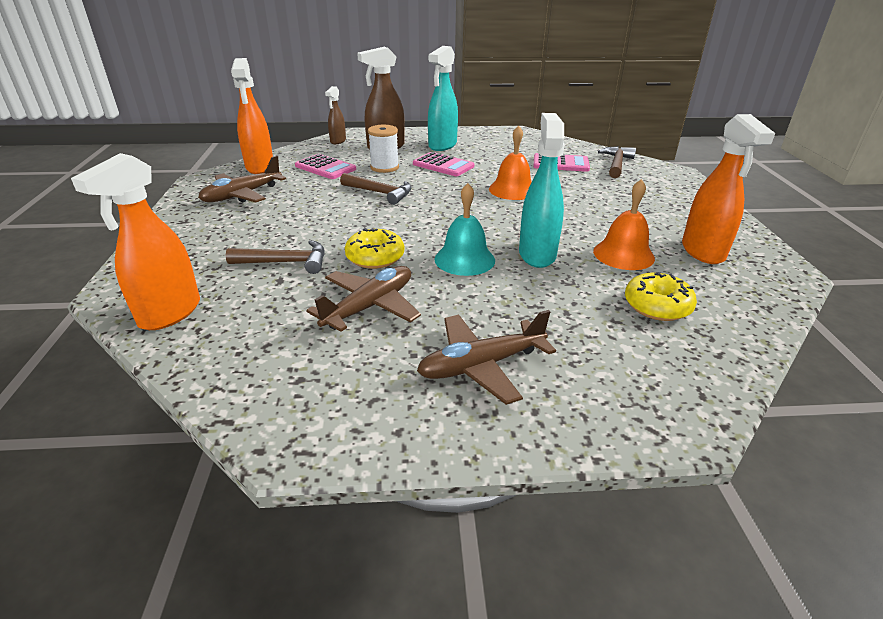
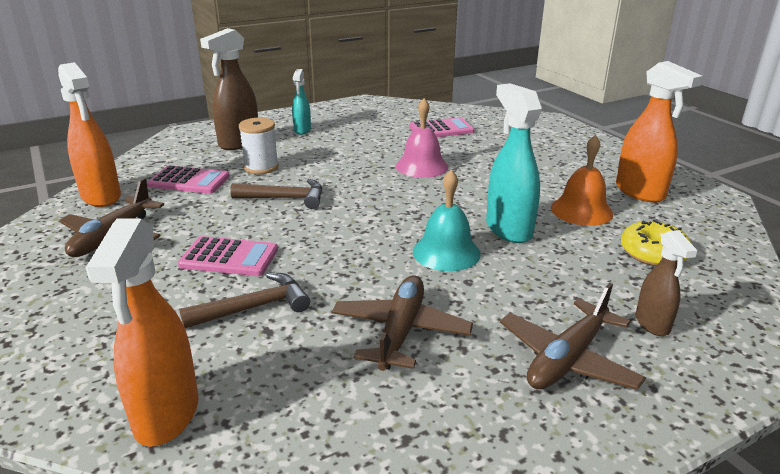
camera: 25 degrees left, 5 degrees down
brown spray bottle [325,86,346,144] -> brown spray bottle moved to [636,230,698,336]
yellow donut [345,228,404,269] -> none
pink calculator [413,152,474,176] -> pink calculator moved to [178,236,278,276]
turquoise spray bottle [428,46,458,151] -> turquoise spray bottle [292,69,311,135], size x0.58
orange bell [489,125,532,200] -> pink bell [396,98,448,178]
brown hammer [598,146,636,178] -> none

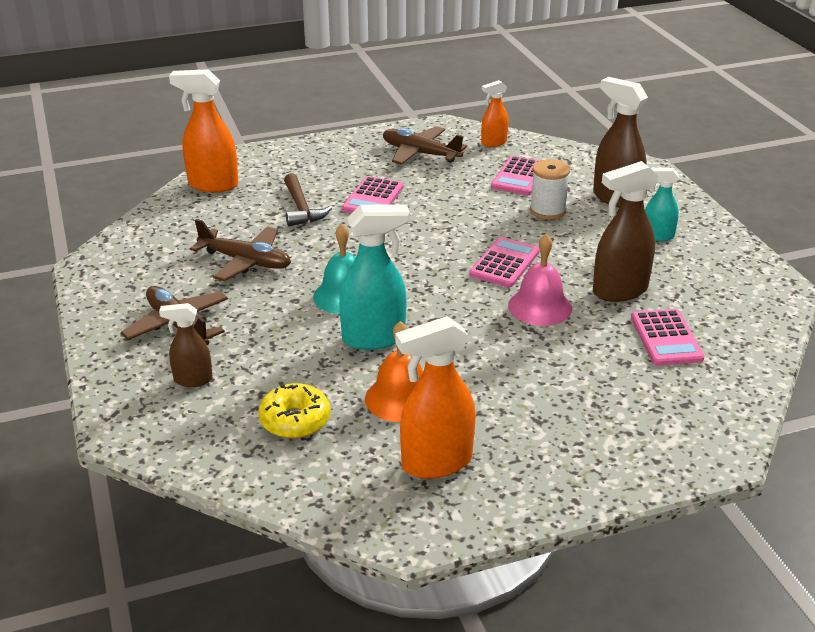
camera: 100 degrees right, 5 degrees up
orange spray bottle [58,62,121,207] -> orange spray bottle [481,80,509,147], size x0.58
brown hammer [230,179,322,209] -> none
none -> pink calculator [469,237,540,287]
none -> brown spray bottle [593,161,659,302]

